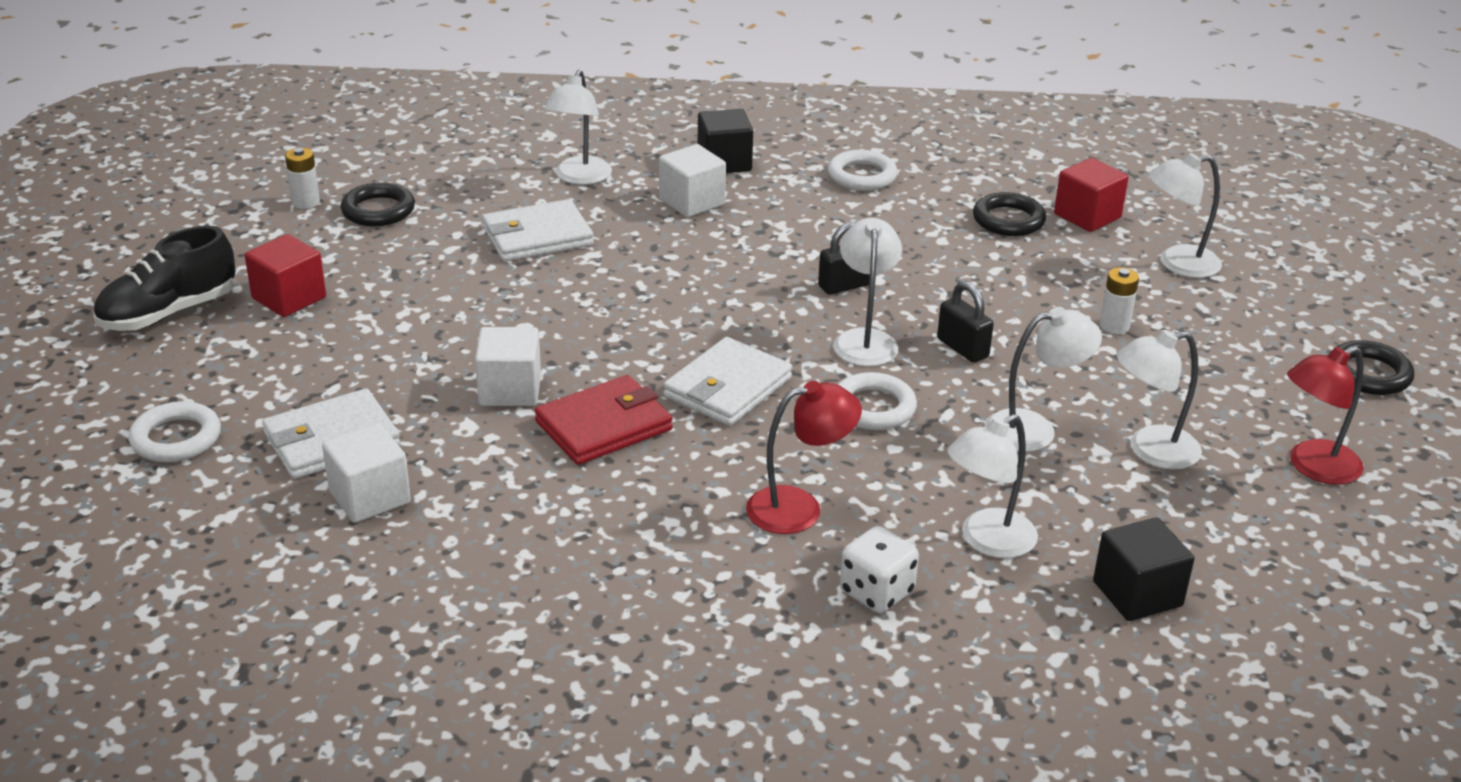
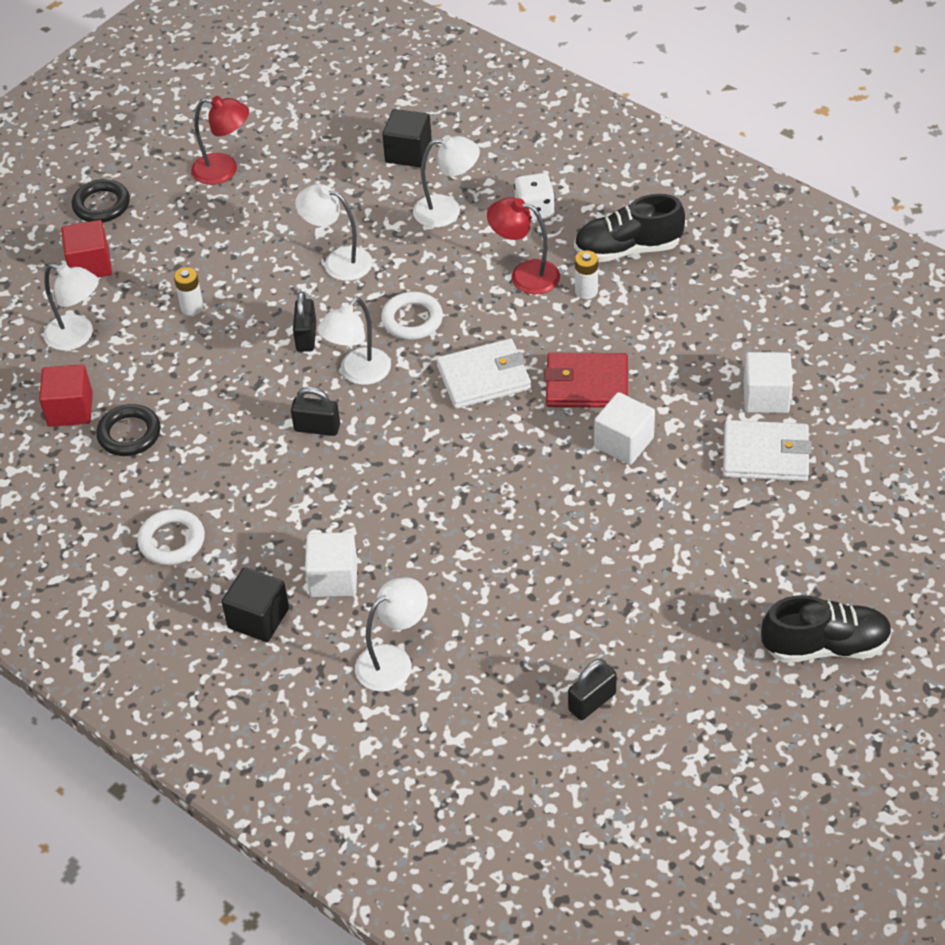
camera: 140 degrees left, 15 degrees up
white ring [128,401,221,462] -> none
red cube [245,234,326,317] -> red cube moved to [61,220,112,278]
white battery [285,148,320,209] -> white battery moved to [575,251,598,299]
black ring [341,182,415,226] -> black padlock [568,659,617,720]
white wallet [482,199,594,262] -> none
white lamp [1117,330,1202,469] -> none
none -> black shoe [574,194,685,262]

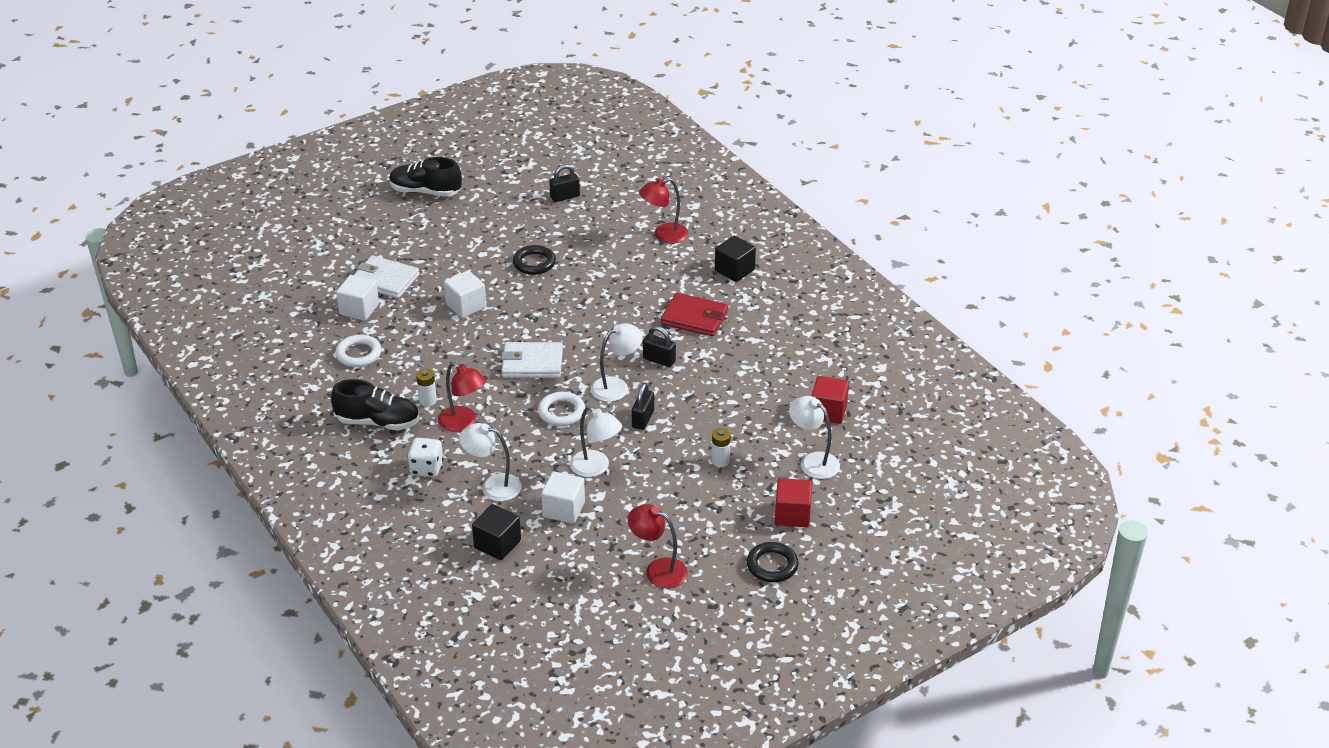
camera: 165 degrees left, 10 degrees down
black ring [96,404,161,456] -> black ring moved to [513,245,556,275]
white ring [137,509,205,565] -> white ring moved to [335,335,381,367]
white cube [305,532,357,597] -> white cube moved to [541,471,585,524]
white lamp [355,577,428,692] -> red lamp [639,178,688,243]
red wallet [544,353,628,408] -> red wallet moved to [661,293,728,336]

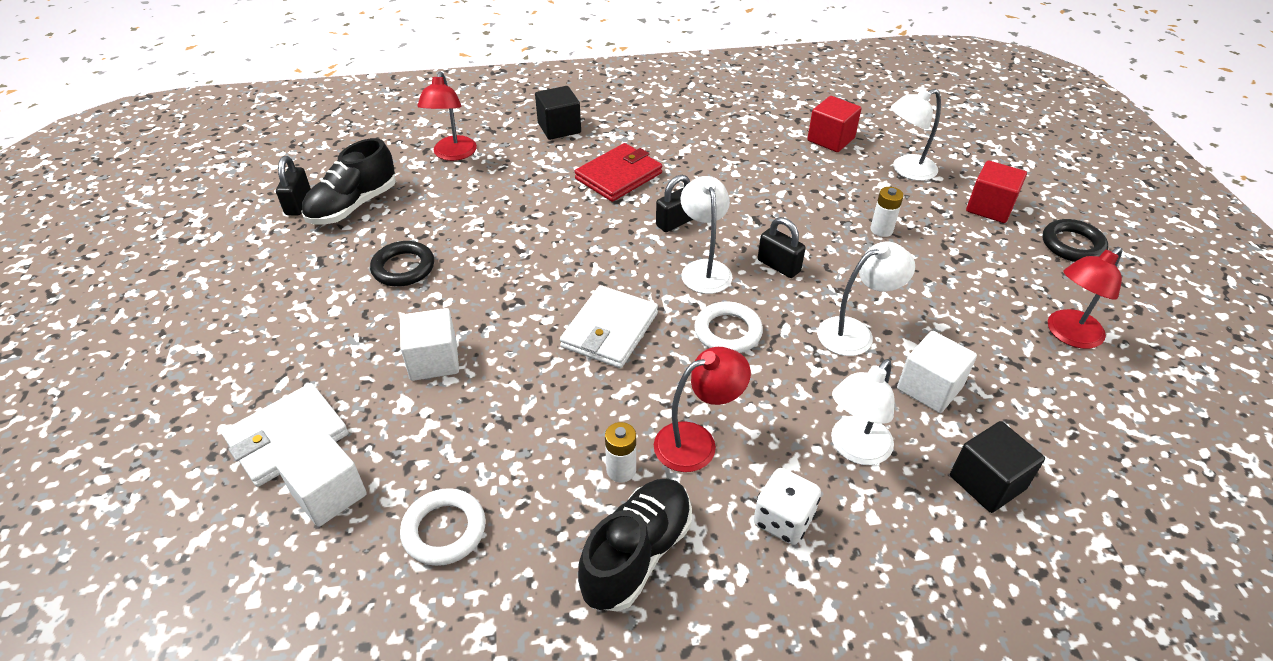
camera: 65 degrees left, 5 degrees up
black shoe [389,157,462,197] -> black shoe moved to [301,138,396,224]

